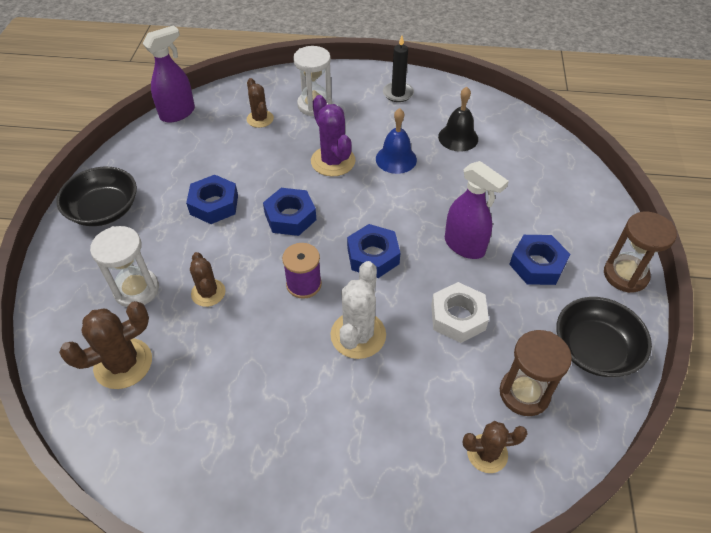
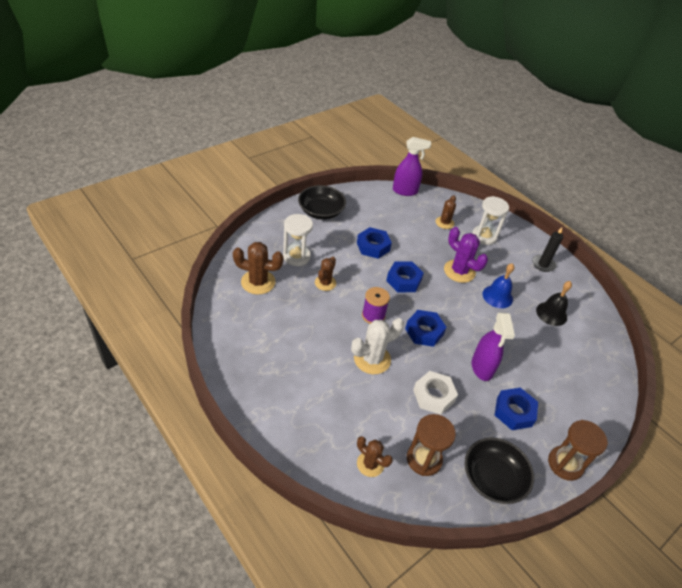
camera: 40 degrees right, 5 degrees down
purple cactus [311,95,356,176] -> purple cactus turned 60 degrees counterclockwise [444,227,488,283]

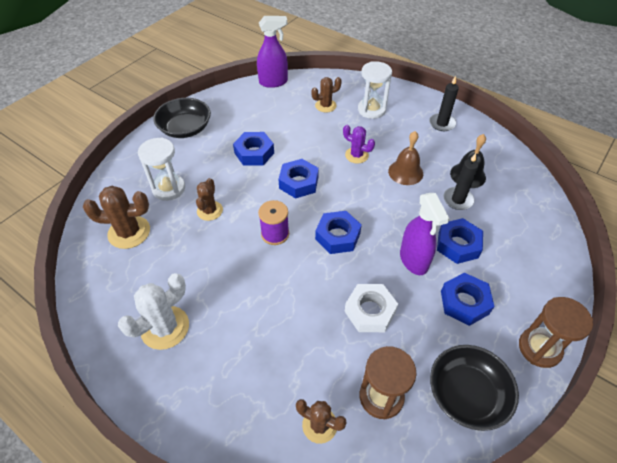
camera: 10 degrees left, 5 degrees up
white cactus [351,318,404,374] -> white cactus moved to [118,273,189,350]
brown cactus [436,196,456,229] -> brown cactus turned 60 degrees clockwise [311,77,342,112]
purple cactus [444,227,488,283] -> purple cactus [343,125,375,164], size x0.64
blue bell [483,263,515,308] -> brown bell [388,131,423,185]
none -> blue nut [437,218,483,264]
none -> black candle [443,153,479,210]

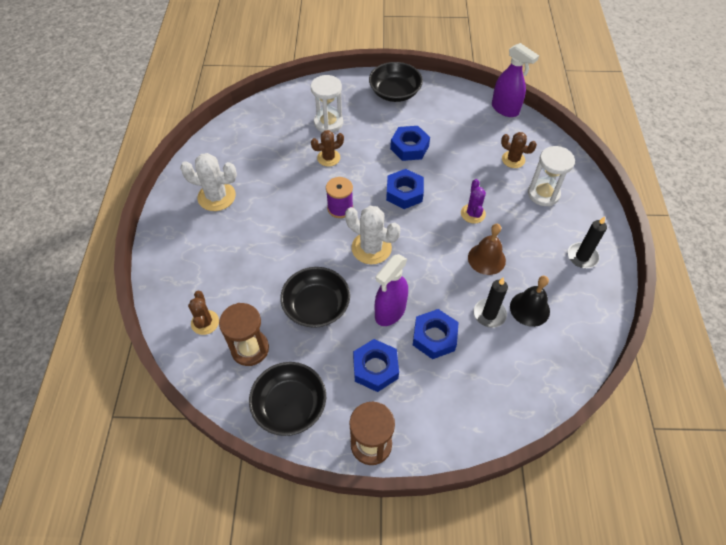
camera: 55 degrees right, 5 degrees up
brown cactus [83,186,150,249] -> none
blue nut [315,211,362,254] -> white cactus [345,206,400,264]
white nut [345,284,398,332] -> black bowl [280,267,350,328]

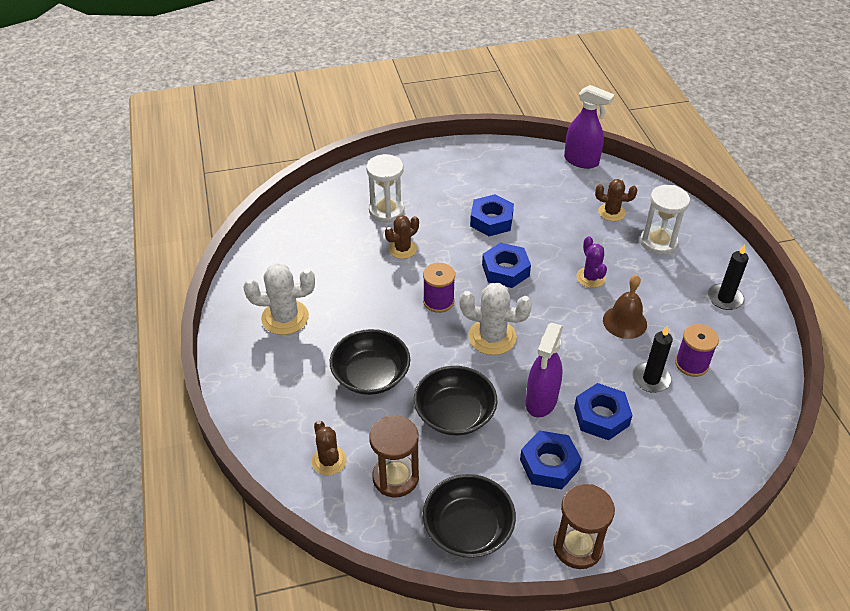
camera: 15 degrees left, 10 degrees down
black bowl [369,62,423,102] -> black bowl moved to [330,329,410,395]
black bell [510,276,550,327] -> purple spool [675,324,719,377]

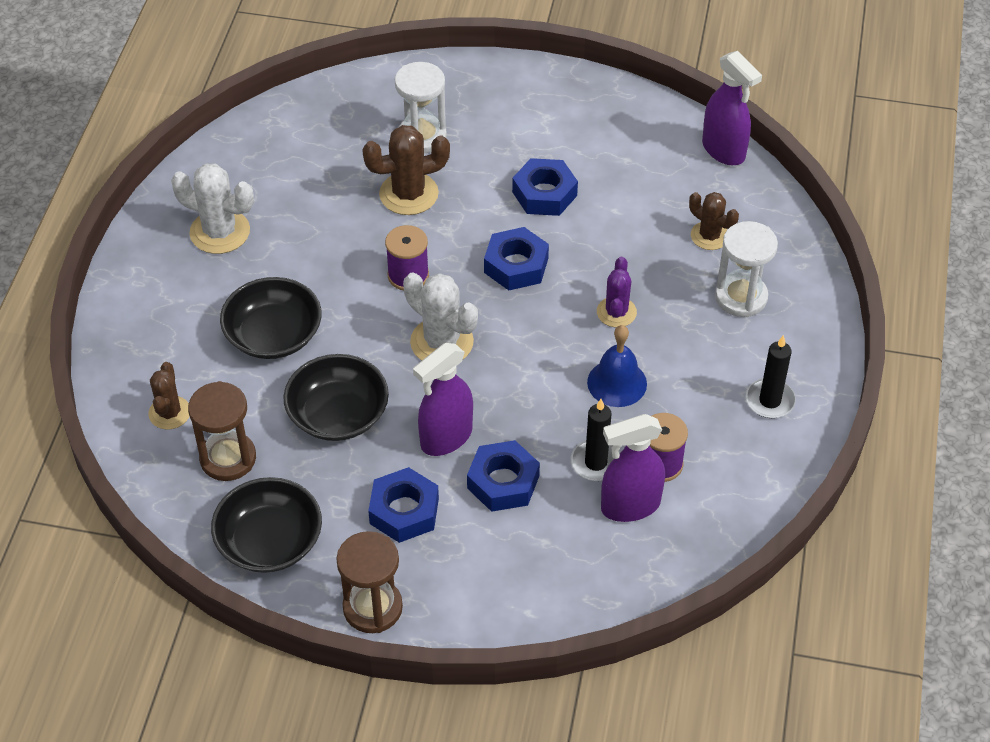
camera: 25 degrees right, 5 degrees up
brown cactus [385,215,419,259] -> brown cactus [362,125,450,215], size x1.55
brown bell [603,275,647,339] -> blue bell [587,325,647,407]
none -> purple spray bottle [601,414,665,522]

